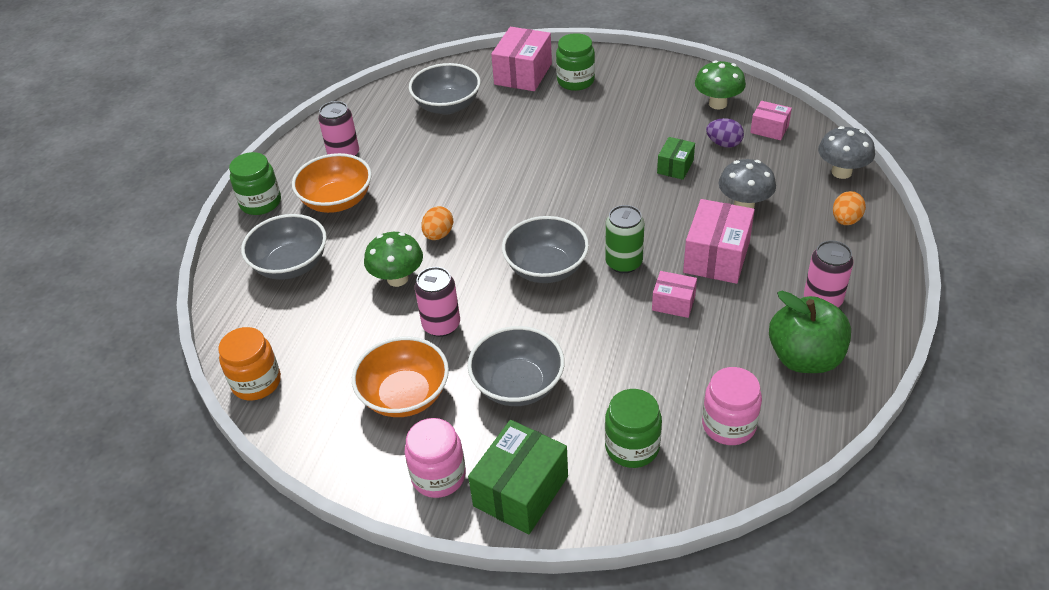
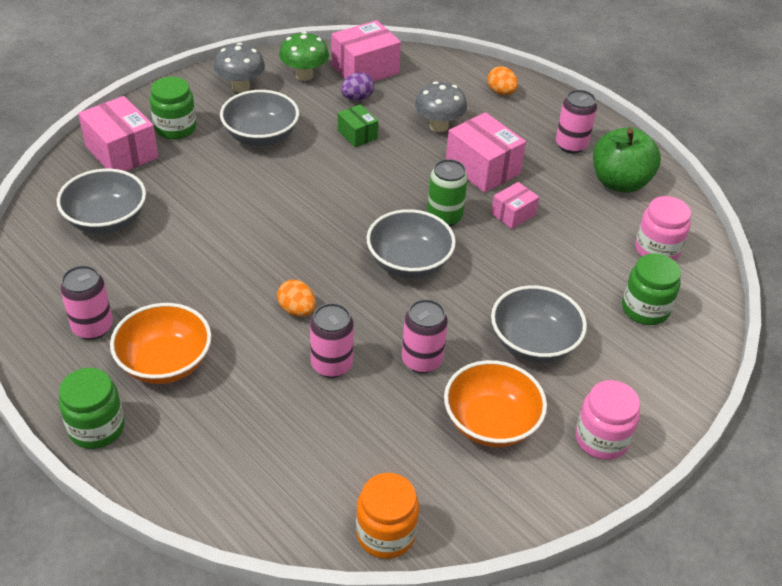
camera: 65 degrees left, 0 degrees up
grey bowl [241,214,327,280] -> grey bowl moved to [220,90,299,146]
green mushroom [364,232,423,287] -> pink can [310,303,354,378]
green box [468,420,568,535] -> none
pink box [750,101,792,140] -> pink box [331,20,401,81], size x1.78
grey mushroom [818,126,875,179] -> grey mushroom moved to [214,43,265,93]

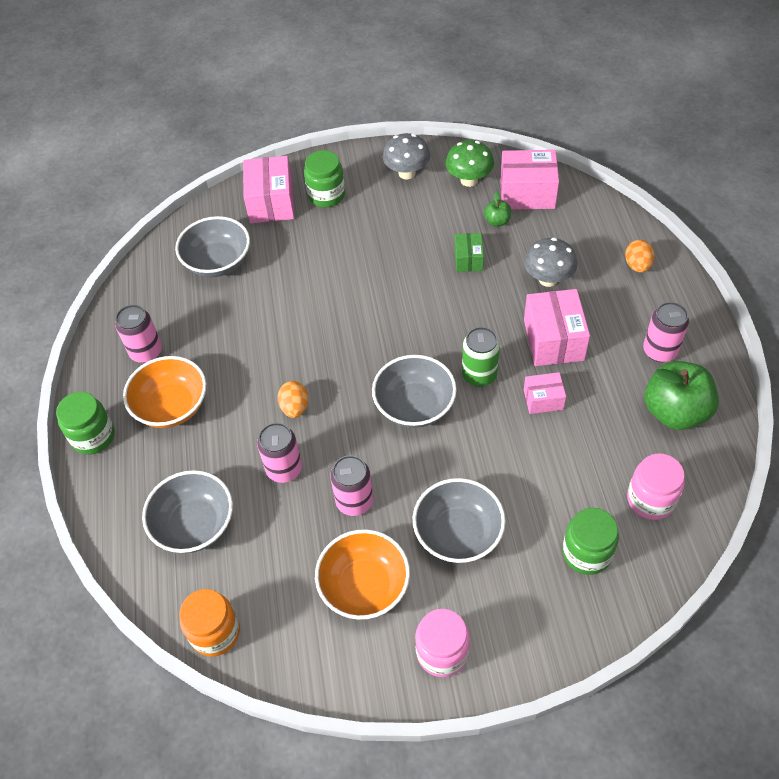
camera: 40 degrees right, 10 degrees up
grey bowl [220,90,299,146] -> grey bowl moved to [142,470,233,553]
purple egg [341,72,374,101] -> green apple [484,192,511,226]

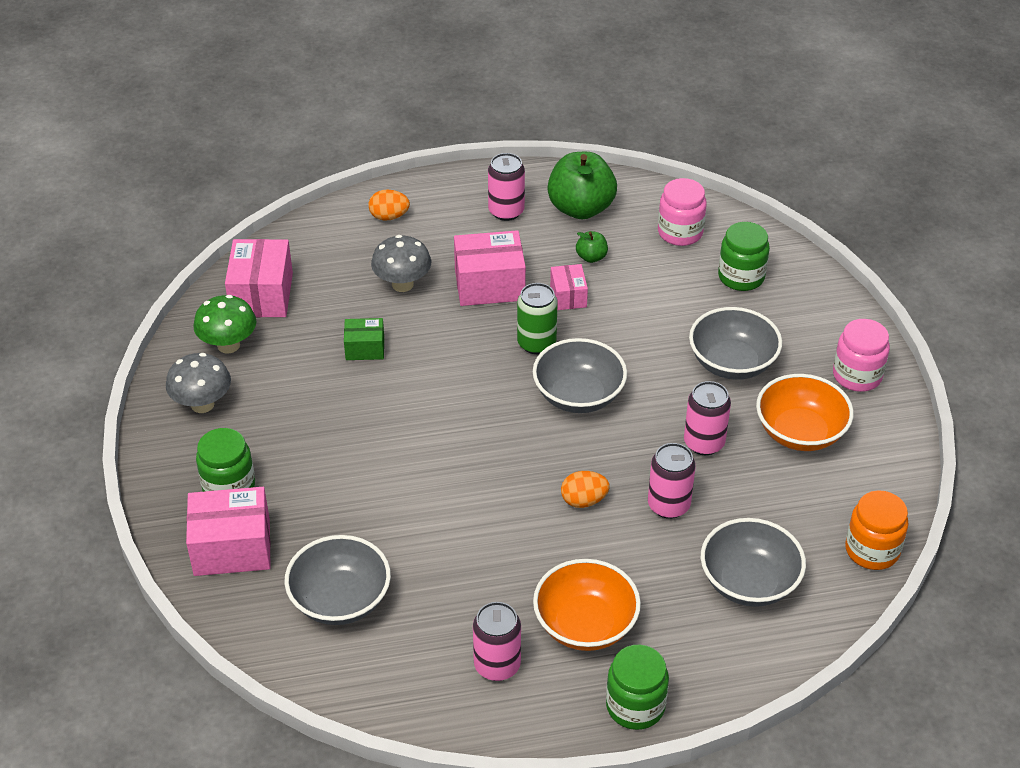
camera: 95 degrees left, 10 degrees down
green apple [484,192,511,226] -> green apple moved to [576,231,608,263]

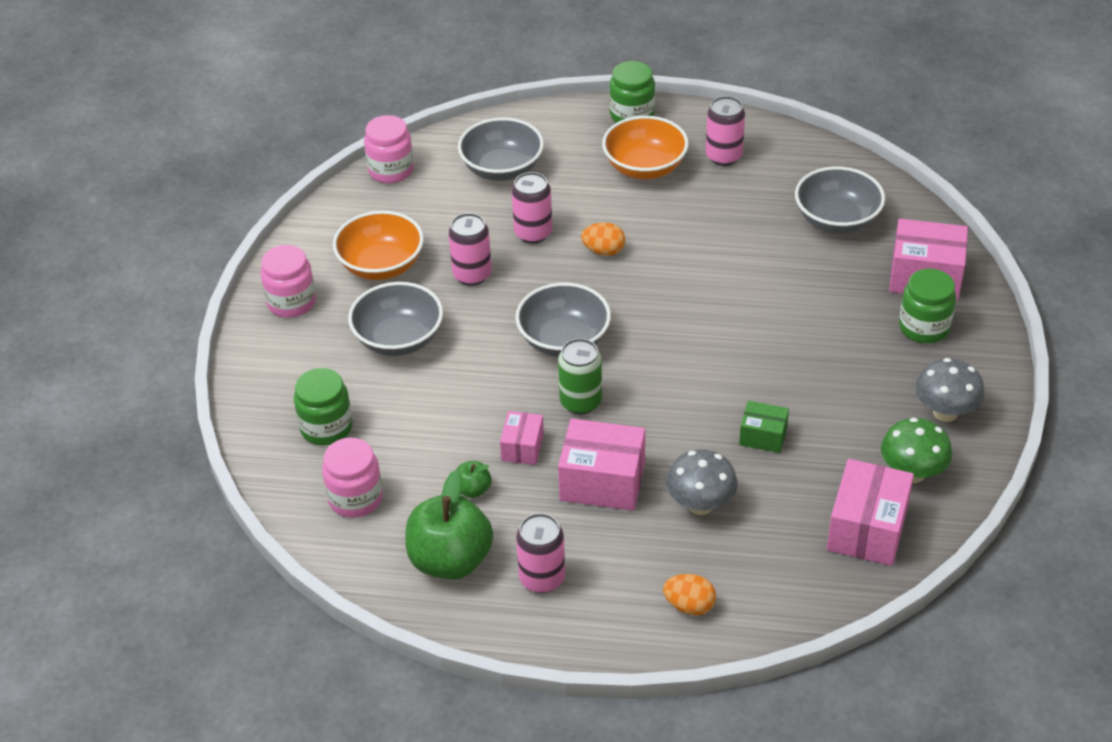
camera: 160 degrees left, 0 degrees up
orange jar [845,490,909,570] -> pink jar [364,115,414,184]

